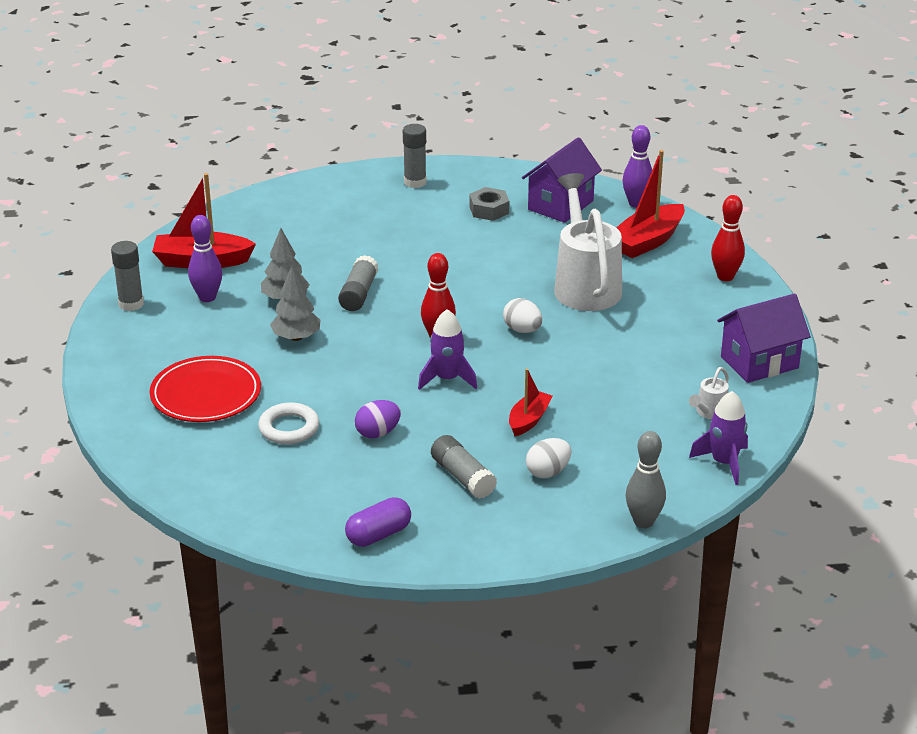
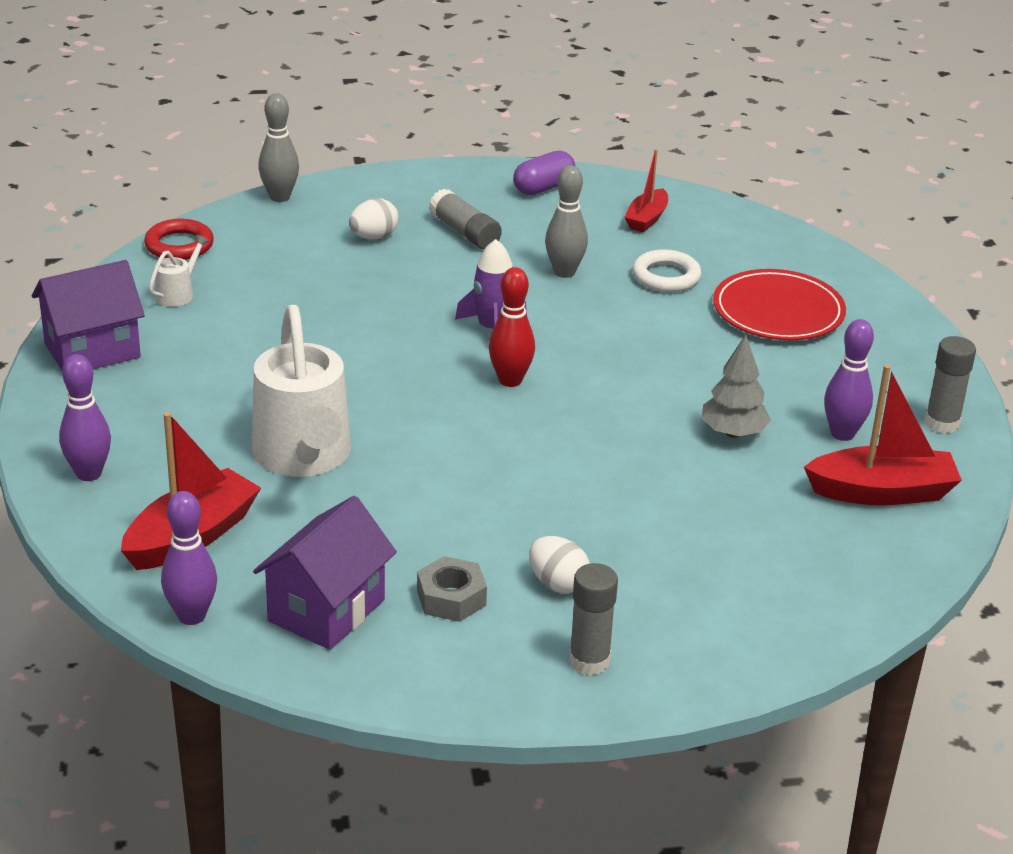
camera: 175 degrees right, 0 degrees up
grey tree [270,266,320,341] -> none
grey glue stick [338,255,378,311] -> none
purple egg [355,400,401,439] -> grey bowling pin [545,165,588,278]
white egg [503,298,542,333] -> white egg moved to [529,536,590,594]
red boat [509,368,552,436] -> red boat moved to [624,149,668,232]
purple rocket [689,391,748,485] -> red ring [144,219,214,260]
red bowling pin [711,195,745,281] -> purple bowling pin [59,354,111,481]

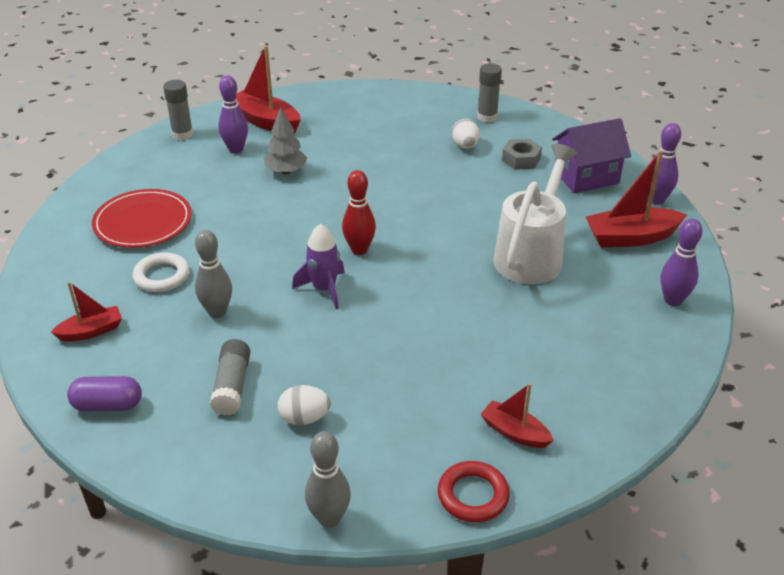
camera: 140 degrees left, 5 degrees up
purple house [32,260,145,371] -> none
white watering can [149,235,210,307] -> red boat [480,383,554,448]

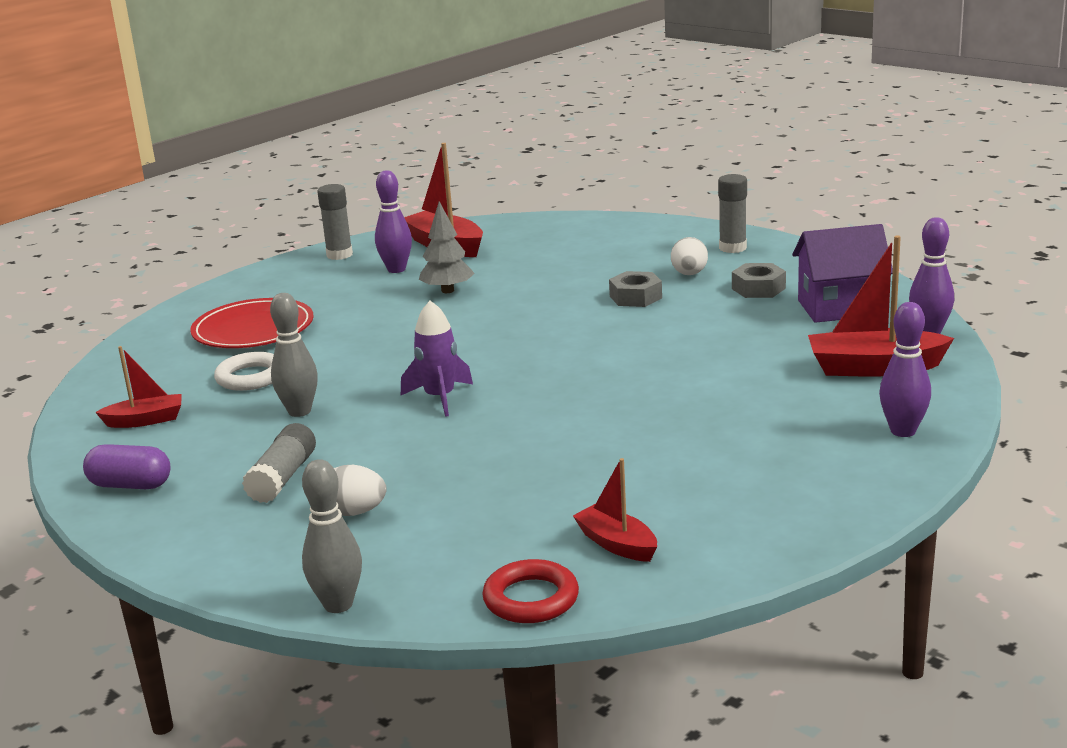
camera: 15 degrees right, 15 degrees down
red bowling pin [342,170,376,255] -> none
white watering can [493,144,577,285] -> none
none -> grey nut [609,271,662,307]

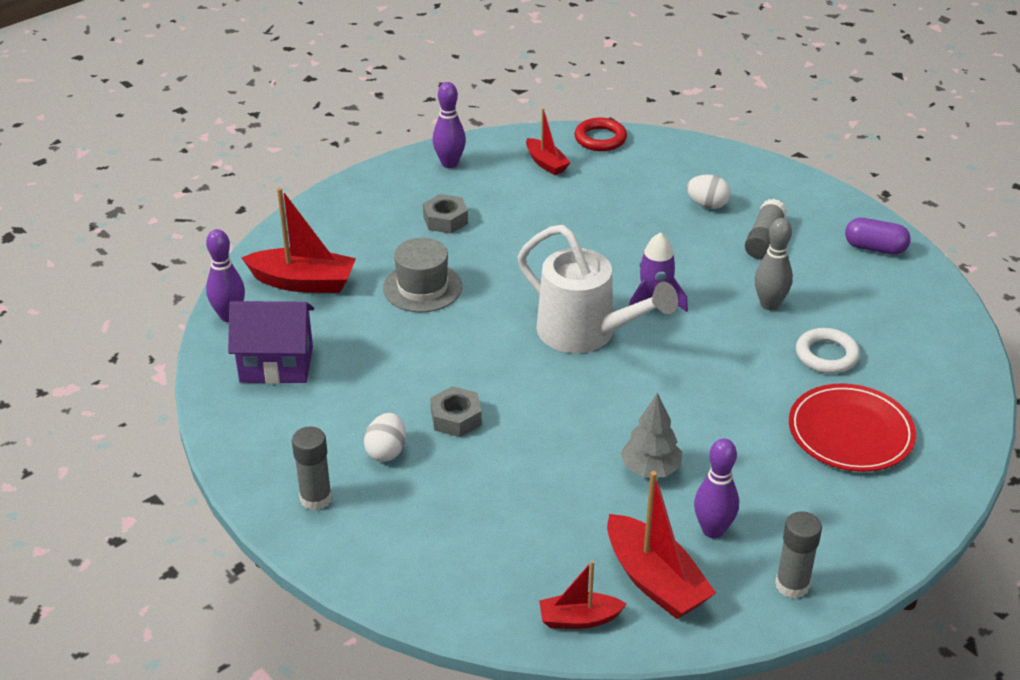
camera: 175 degrees left, 15 degrees up
red boat [95,346,181,428] -> red boat moved to [539,561,627,629]
grey bowling pin [302,459,362,613] -> none
grey nut [732,263,786,298] -> grey nut moved to [423,194,468,233]
purple bowling pin [879,302,931,437] -> purple bowling pin moved to [433,82,466,168]
none -> grey hat [383,238,462,312]
none -> white watering can [518,225,678,353]

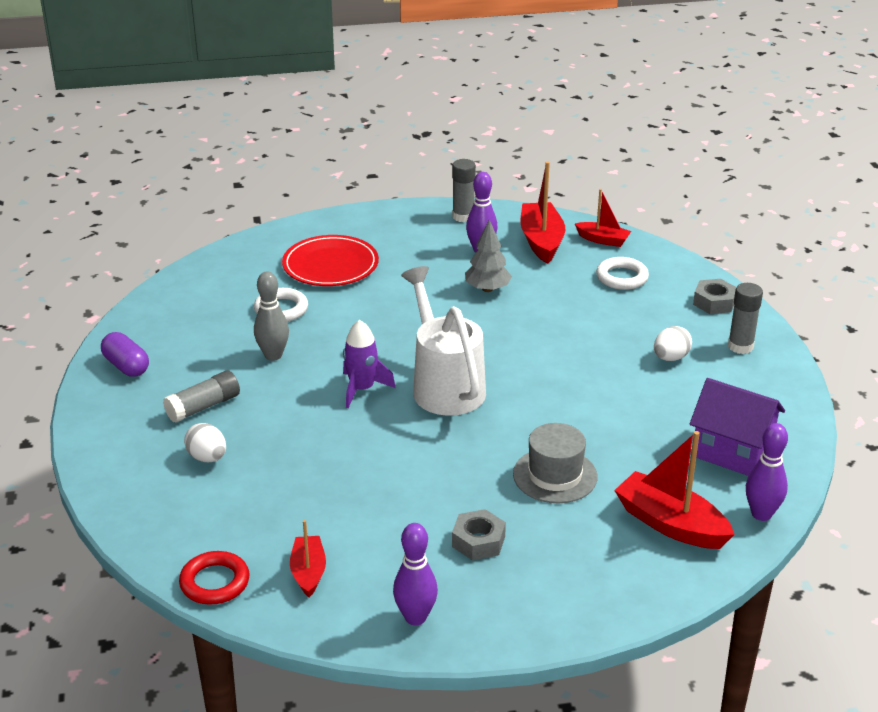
camera: 150 degrees left, 5 degrees down
grey nut [430,386,482,437] -> grey nut moved to [693,279,736,314]
none -> white ring [596,257,649,290]

